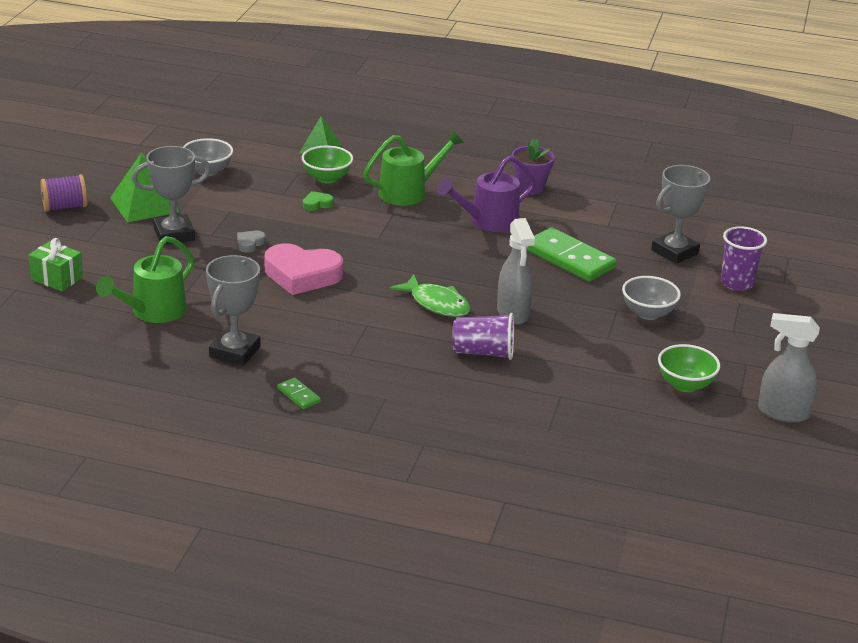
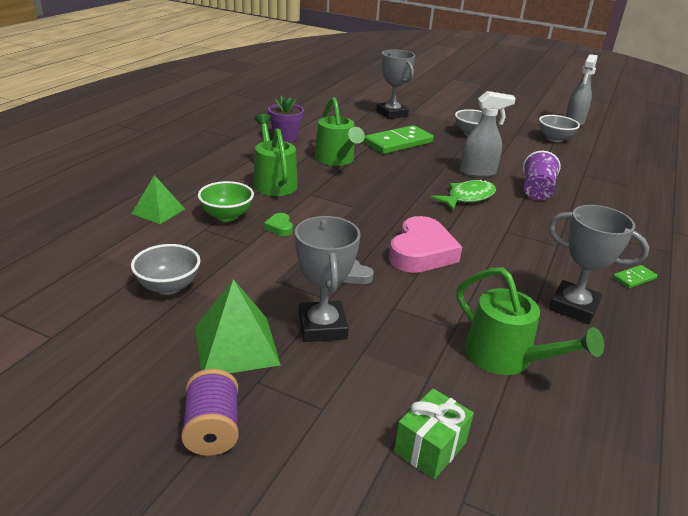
camera: 80 degrees left, 0 degrees up
purple watering can [437,155,535,232] -> green watering can [315,97,365,166]
green bowl [658,344,720,392] -> grey bowl [539,115,580,142]
purple cup [721,226,767,291] -> none

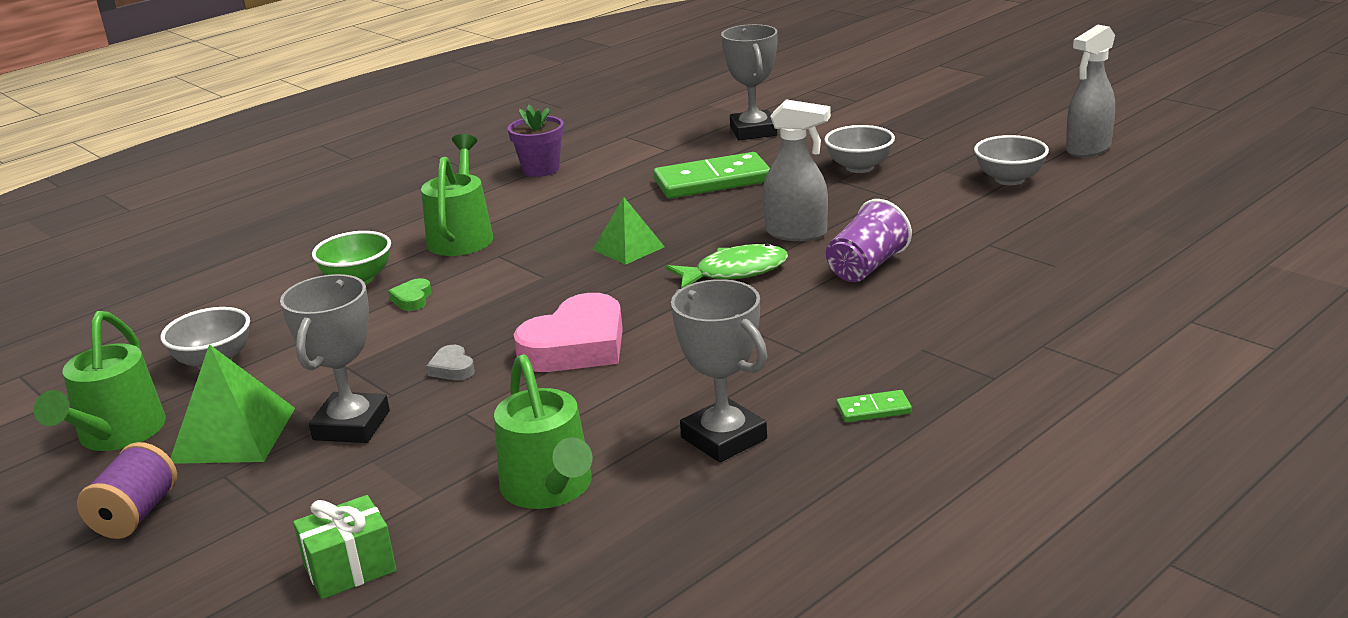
camera: 25 degrees right, 5 degrees down
green pyramid [132,175,185,224] -> green pyramid moved to [593,197,665,265]
green watering can [315,97,365,166] -> green watering can moved to [34,311,166,451]

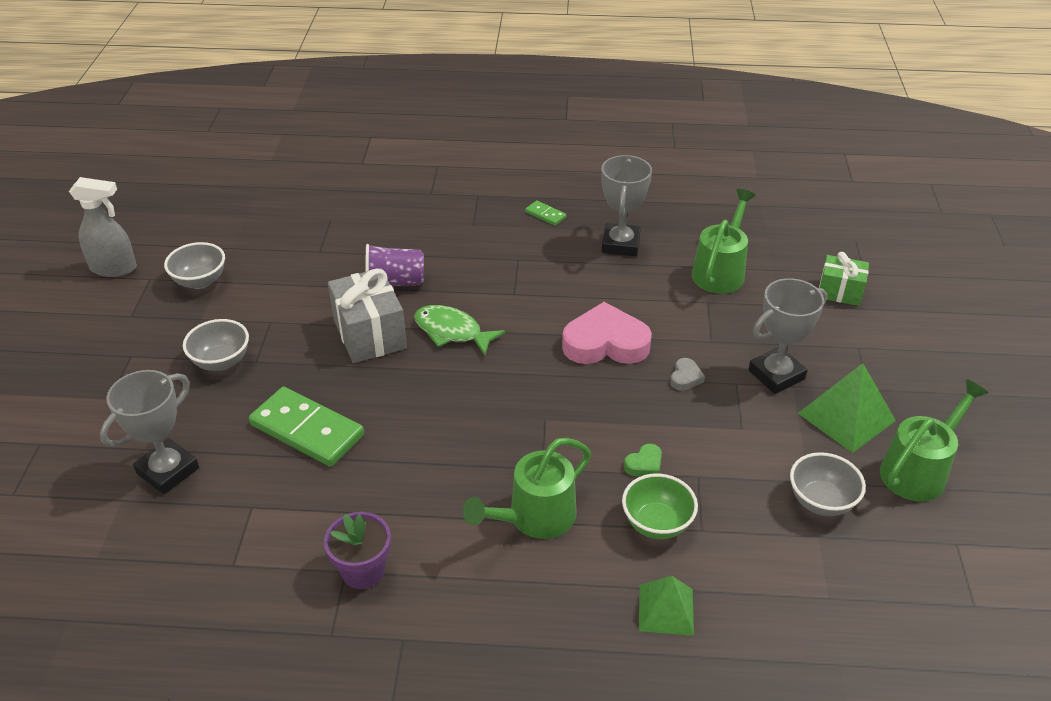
camera: 135 degrees left, 15 degrees up
purple spool [77,442,177,539] -> none
green pyramid [593,197,665,265] -> green pyramid moved to [639,576,694,636]
grey spray bottle [763,100,831,241] -> grey gift [328,268,407,363]

